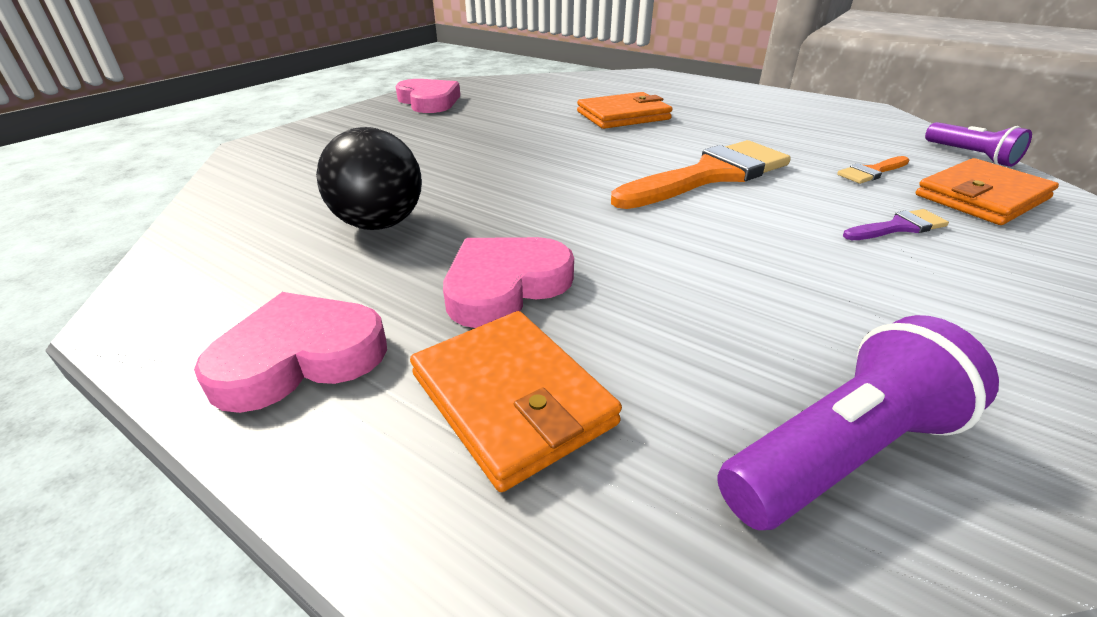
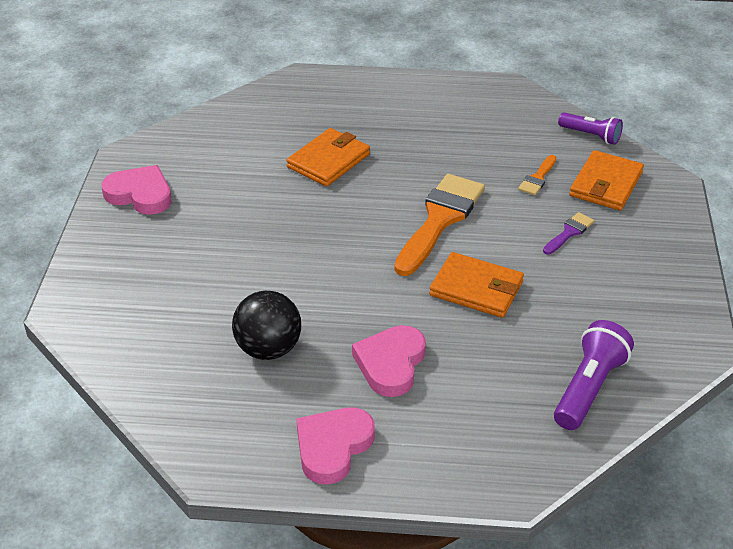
camera: 30 degrees left, 5 degrees up
orange wallet [410,311,622,492] -> orange wallet moved to [429,252,524,318]

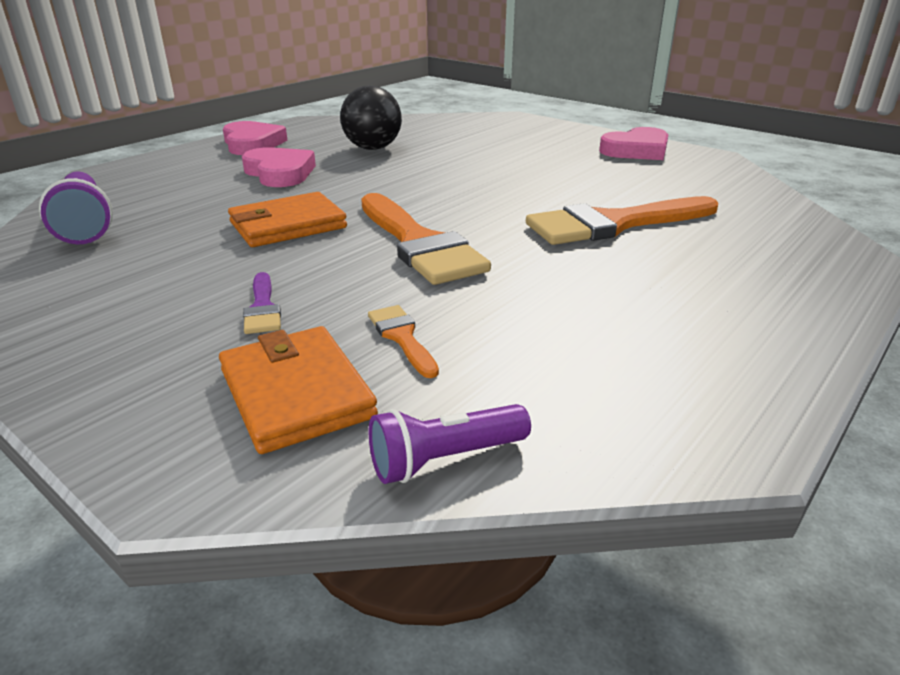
camera: 125 degrees right, 10 degrees down
orange wallet [286,128,370,187] -> orange brush [526,196,718,245]

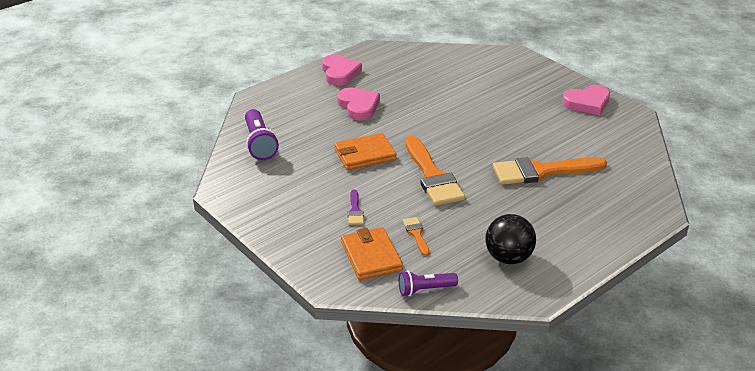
camera: 10 degrees right, 5 degrees up
black ball [340,85,402,150] -> black ball moved to [485,214,536,264]

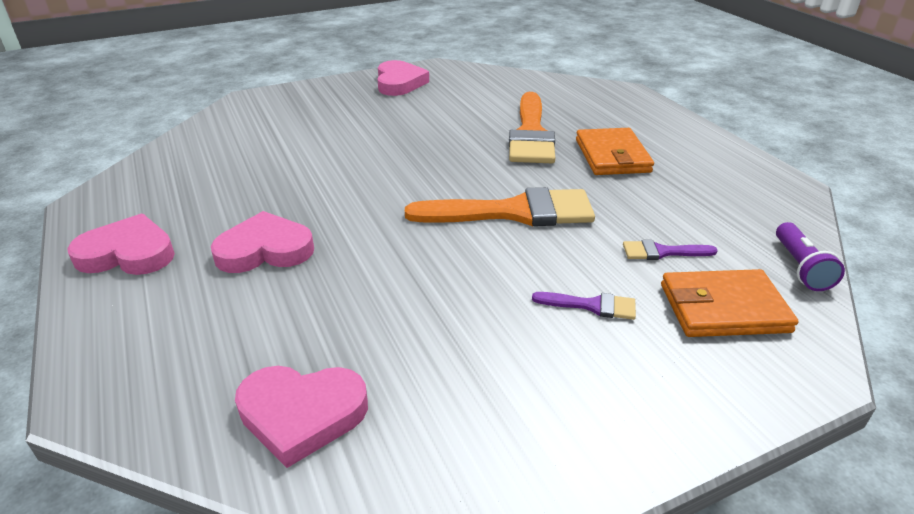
camera: 75 degrees left, 0 degrees up
purple flashlight [245,109,279,160] -> pink heart [235,366,368,468]
orange wallet [334,133,396,170] -> orange wallet moved to [576,128,654,175]
orange brush [403,217,429,256] -> purple brush [623,240,718,260]
black ball [485,214,536,264] -> none

